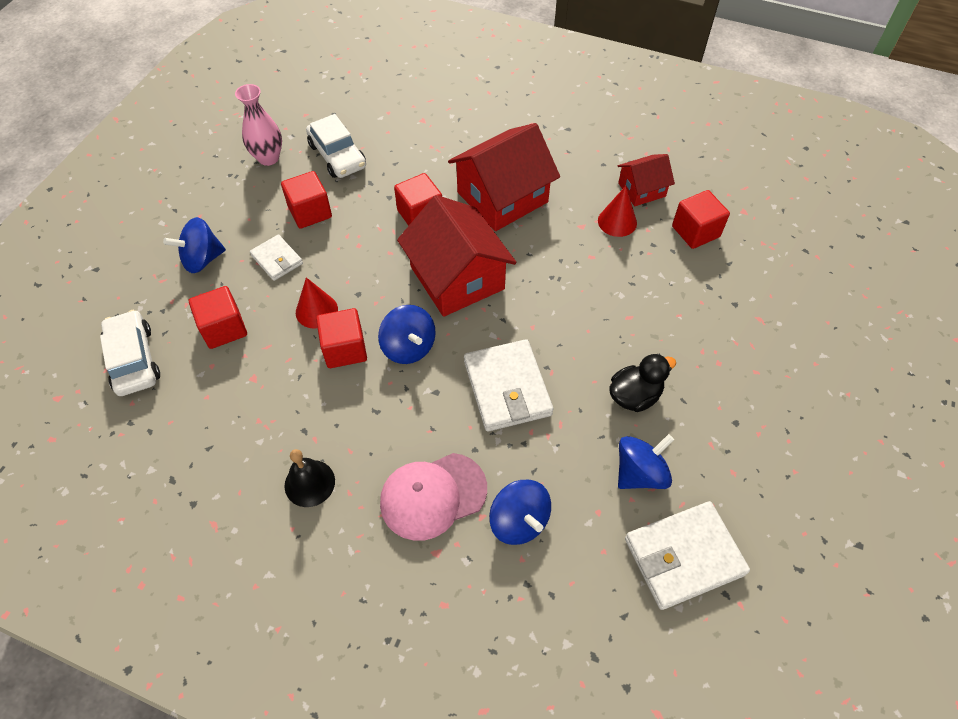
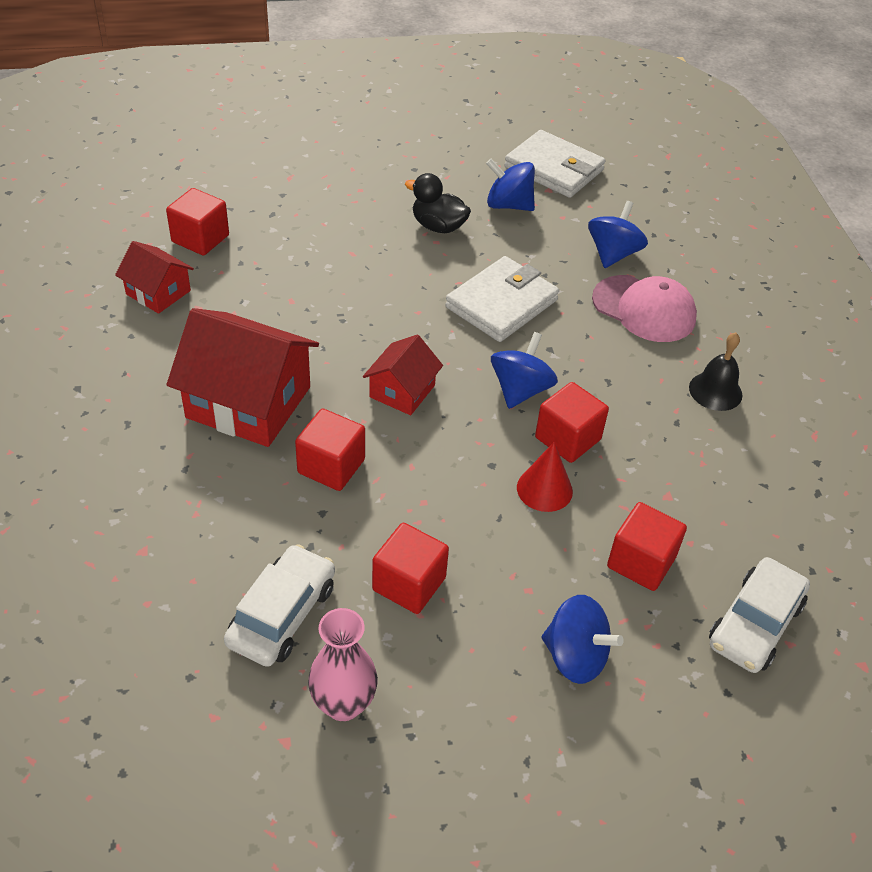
camera: 125 degrees left, 10 degrees down
white wallet [250,234,303,281] -> none
red house [397,195,517,317] -> red house [363,335,443,415], size x0.54
red cone [598,186,637,237] -> none

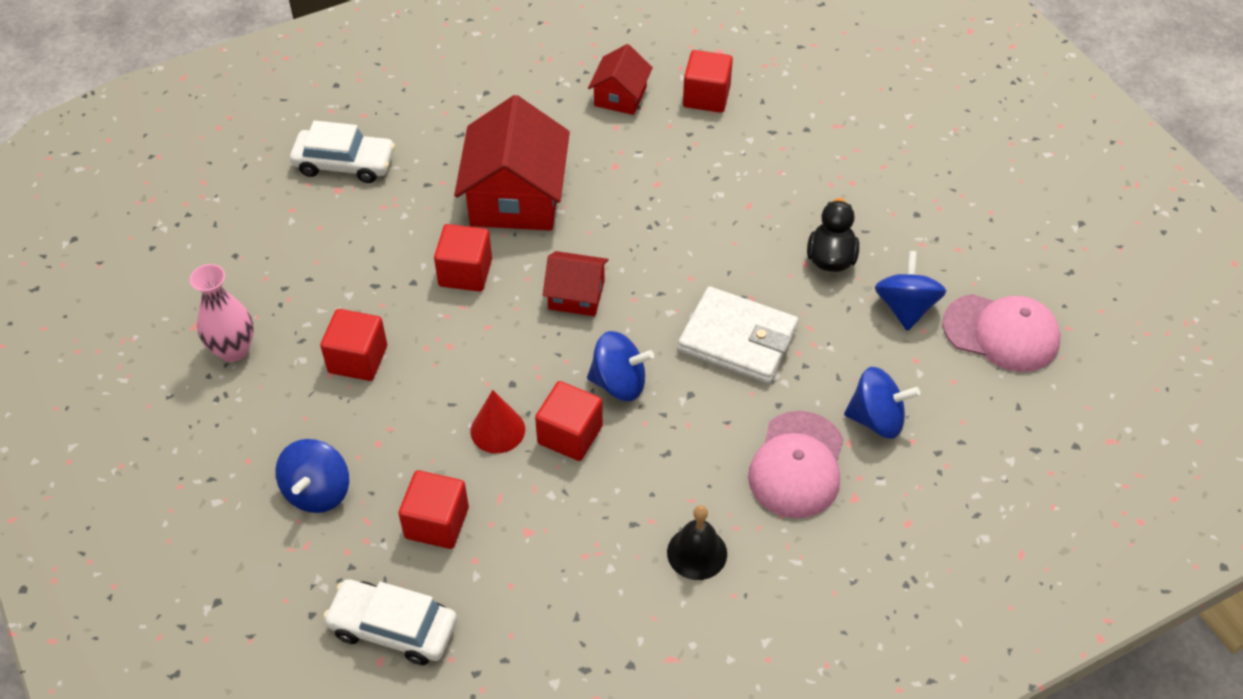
camera: 75 degrees right, 5 degrees up
white car [224,544,335,667] -> white car moved to [290,120,395,183]
white wallet [504,130,605,198] -> pink cap [942,294,1061,372]

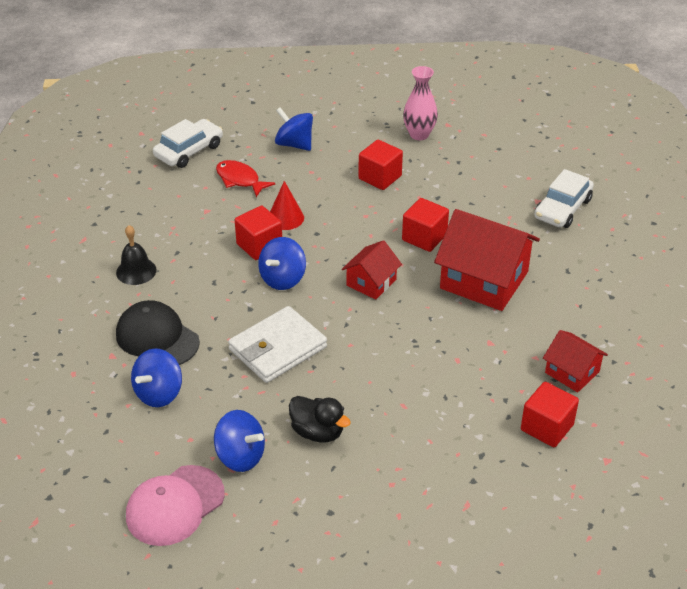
camera: 115 degrees right, 10 degrees down
red cube [398,470,469,549] -> red fish [216,160,275,197]
pink cap [748,411,843,518] -> black cap [116,300,200,365]

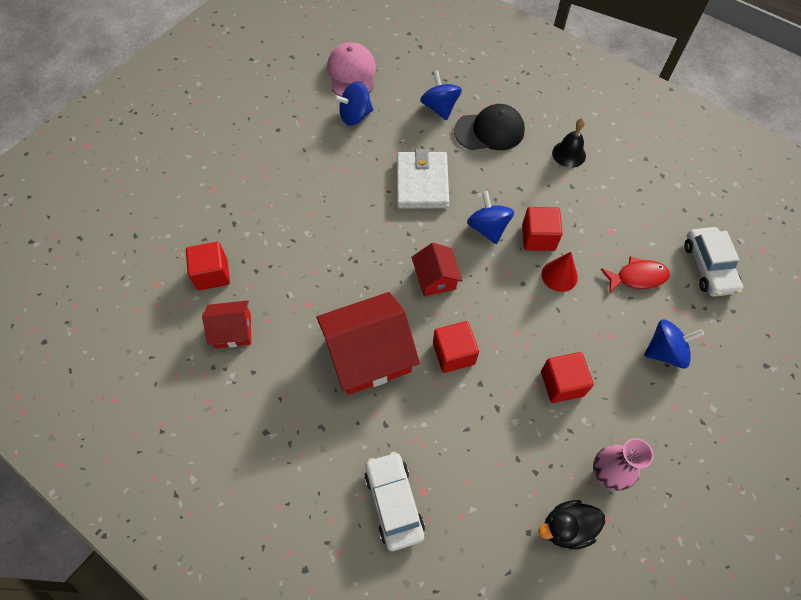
camera: 130 degrees right, 20 degrees up
black duck [289,396,351,443] -> black duck moved to [539,500,605,550]

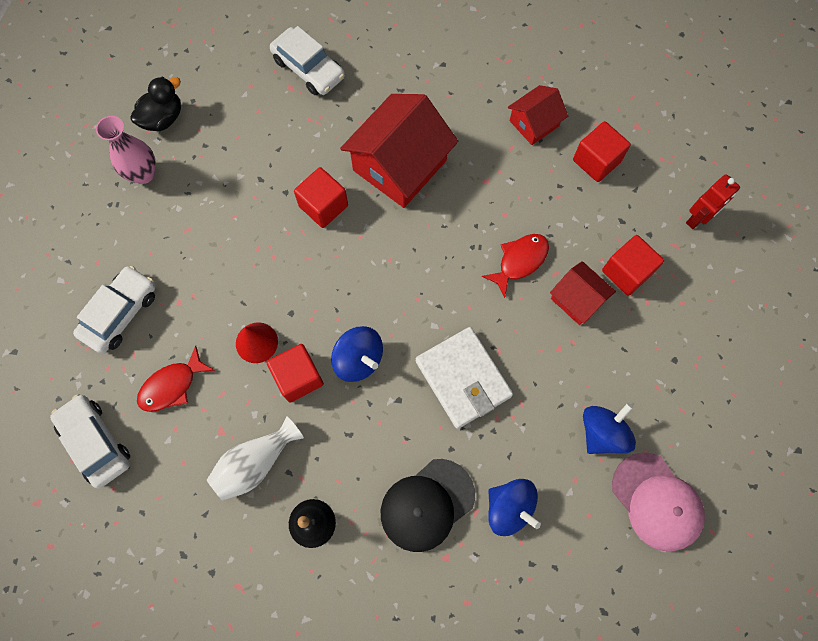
camera: 150 degrees right, 10 degrees up
red house [412,243,463,296] -> red house moved to [550,261,616,325]
red cube [541,352,594,403] -> red cube moved to [602,235,664,296]
blue spinning top [644,319,704,369] -> white car [73,266,156,354]
none -> white vase [206,416,304,501]
none -> red fish [482,234,549,298]
none -> red robot [686,174,740,229]

